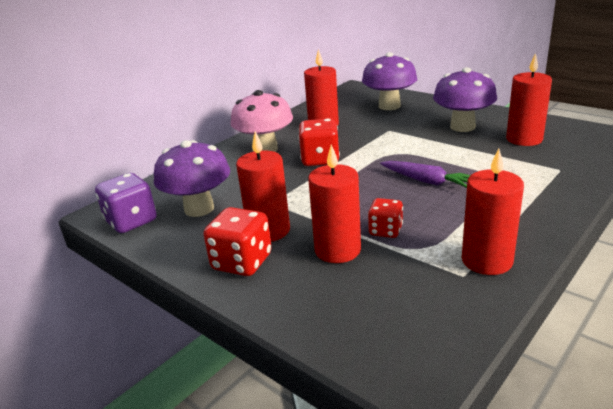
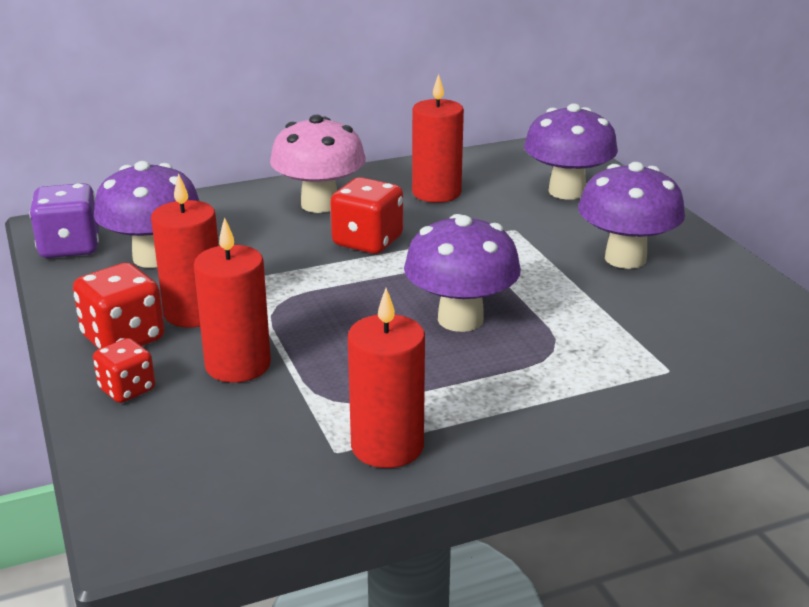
camera: 25 degrees right, 0 degrees up
red dice [368,198,403,238] -> red dice moved to [93,338,155,403]
purple carrot [380,161,471,188] -> purple mushroom [404,214,521,332]
red candle [506,53,552,146] -> none

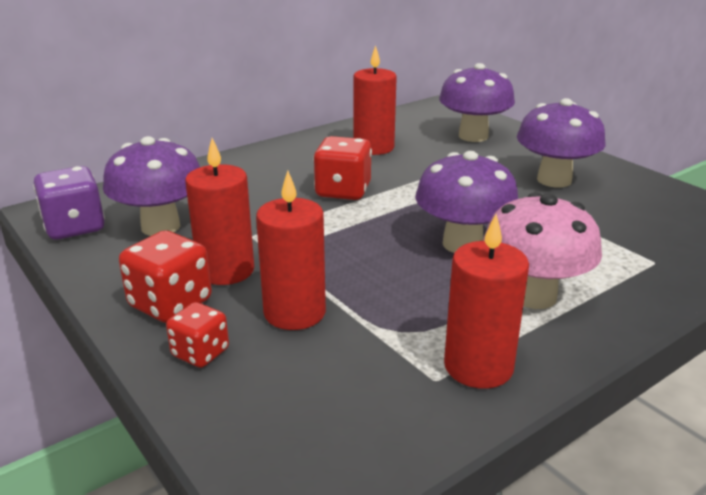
camera: 15 degrees left, 0 degrees up
pink mushroom [270,115,366,213] -> pink mushroom moved to [483,192,602,309]

